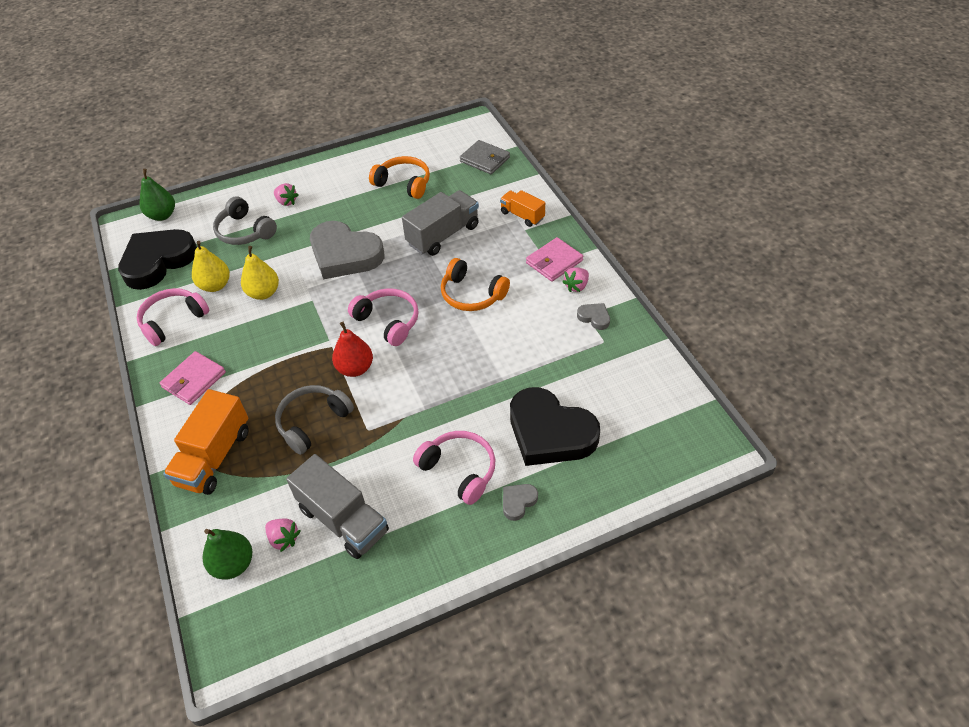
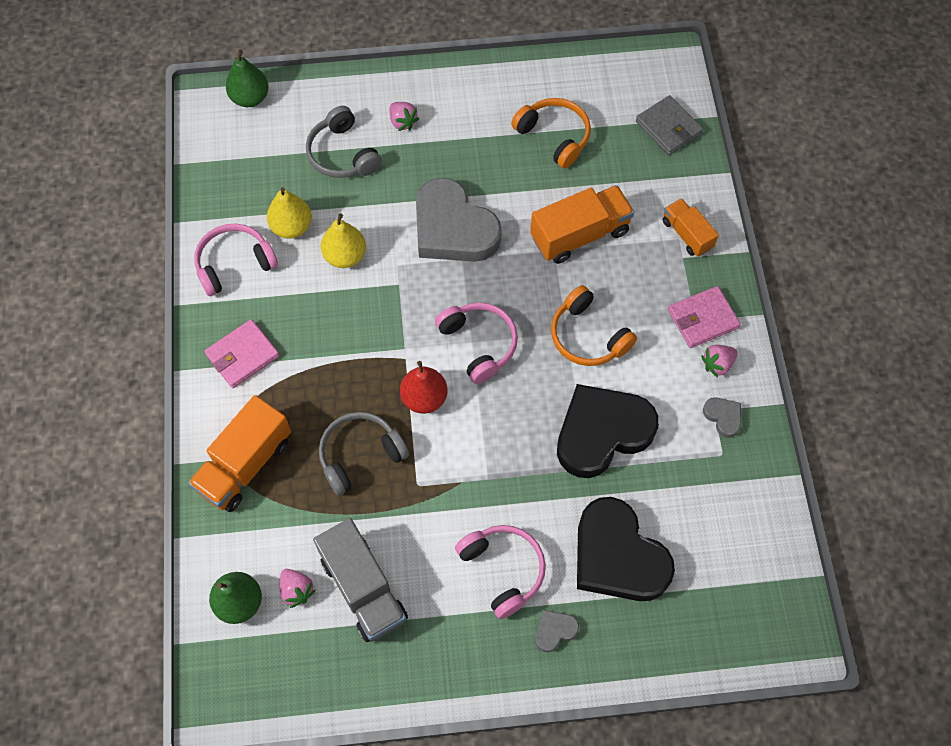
camera: 15 degrees right, 15 degrees up
black heart [118,229,197,290] -> black heart moved to [557,384,659,478]
grey truck [402,190,479,256] -> orange truck [530,185,634,264]

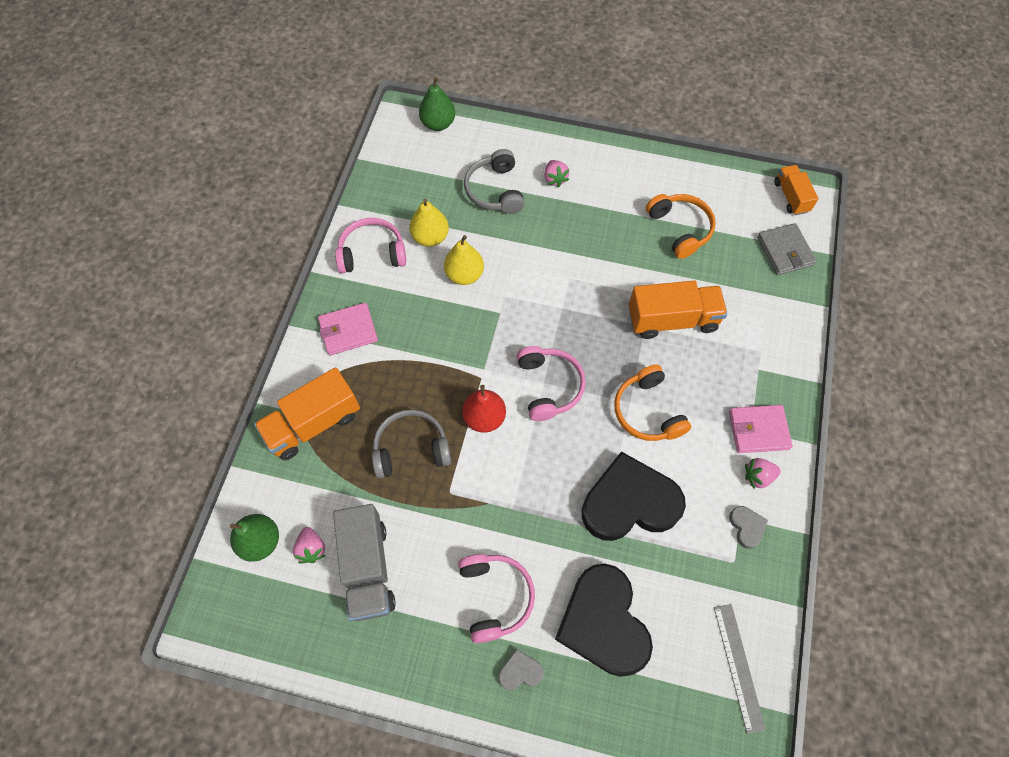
camera: 20 degrees right, 0 degrees up
grey heart [416,178,502,262] -> none
orange truck [663,198,719,257] -> orange truck moved to [774,165,819,215]
none -> grey ruler [714,604,766,734]

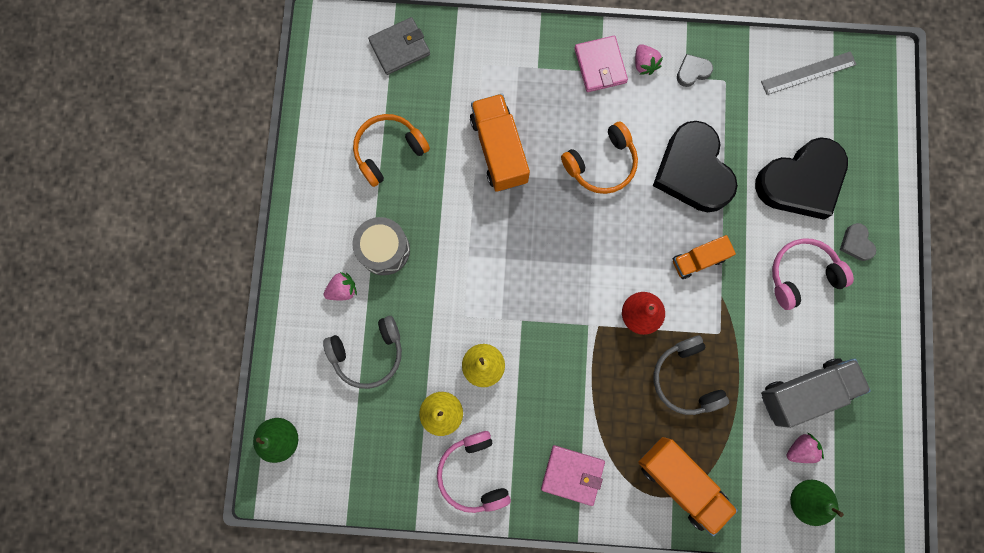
camera: 100 degrees left, 15 degrees up
pink wallet [318,303,378,355] -> pink wallet turned 45 degrees counterclockwise [541,445,605,506]
pink headphones [517,346,586,421] -> none
orange truck [774,165,819,215] -> orange truck moved to [672,235,736,279]
none -> grey drum [352,217,410,275]

